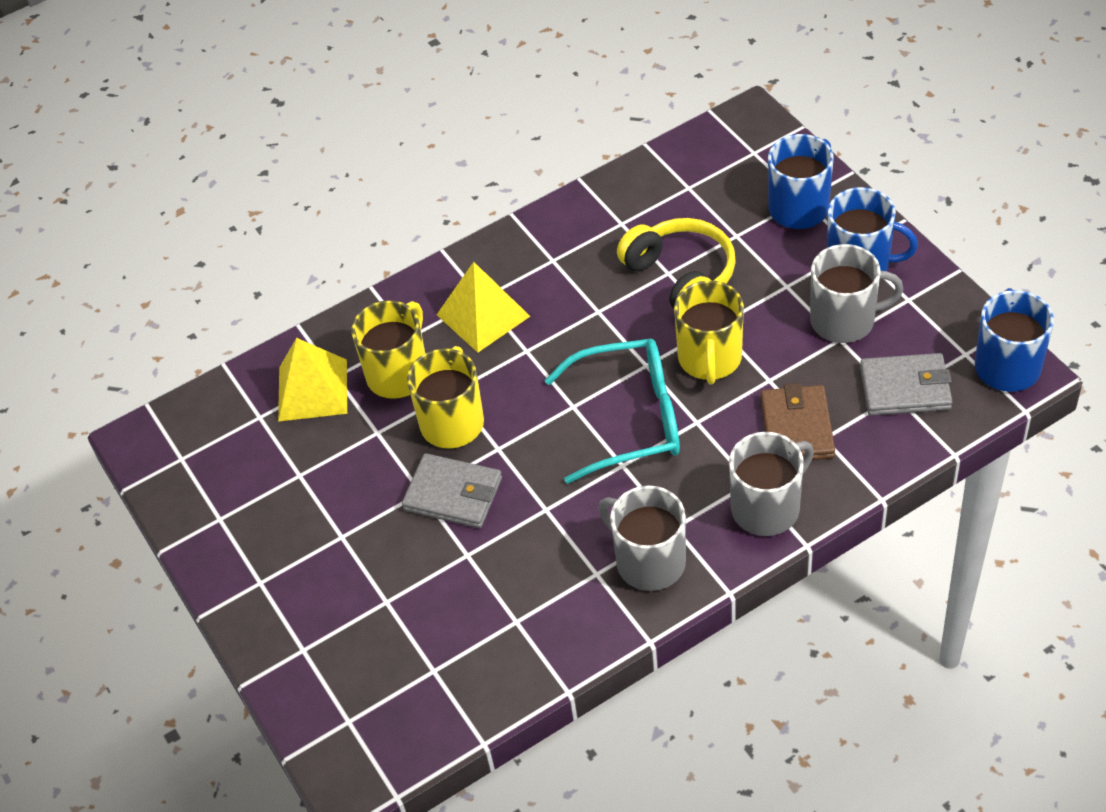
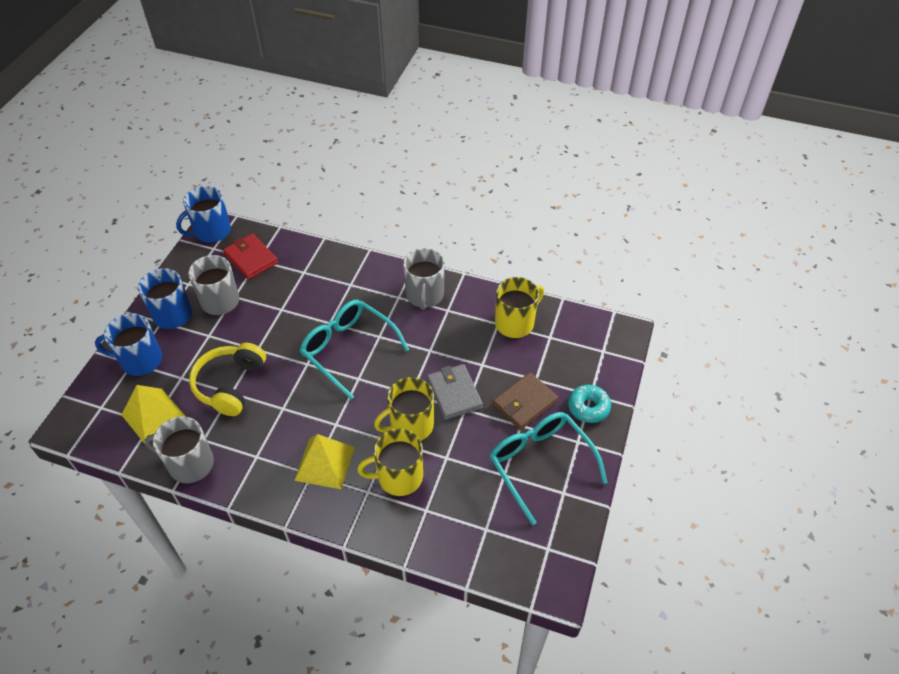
camera: 135 degrees left, 0 degrees up
yellow pyramid [278,338,347,422] -> yellow pyramid moved to [122,385,186,445]
yellow mug [674,281,744,385] -> yellow mug moved to [495,277,544,338]
grey mug [729,432,814,536] -> grey mug moved to [145,416,214,483]
brown wallet [761,383,835,460] -> brown wallet moved to [493,372,558,430]
grey wallet [860,353,953,416] -> red wallet [223,233,278,280]
none -> turquoise glasses [489,412,607,525]
none -> turquoise donut [568,385,611,423]

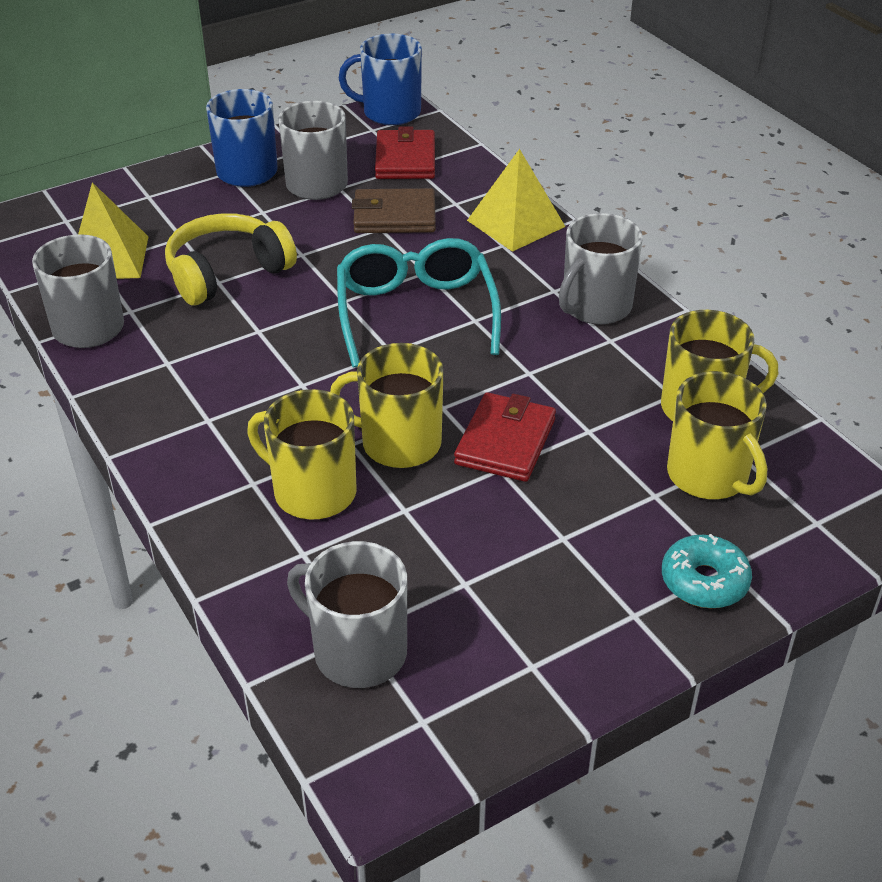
camera: 40 degrees right, 10 degrees down
blue mug [95,313,162,376] -> none
yellow pyramid [294,434,355,489] -> yellow pyramid moved to [467,149,566,252]
grey wallet [427,364,483,420] -> red wallet [454,392,556,482]
turquoise glasses [489,412,607,525] -> none
brown wallet [493,372,558,430] -> brown wallet moved to [352,188,436,233]
none -> grey mug [287,541,407,688]
none -> yellow mug [667,371,767,499]

